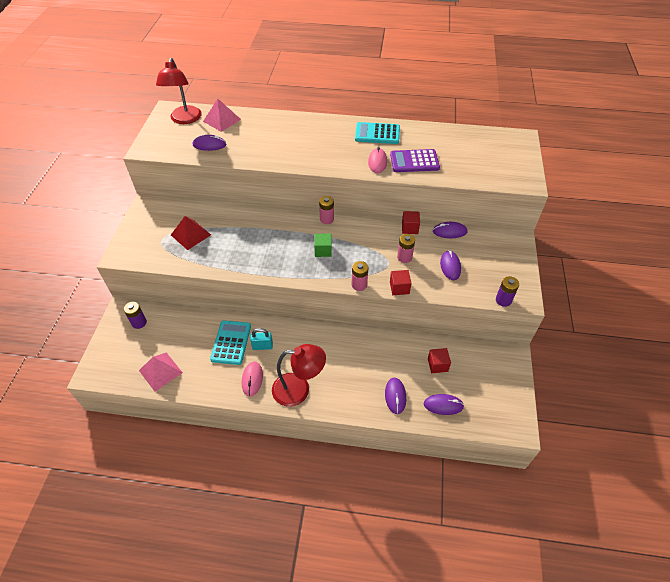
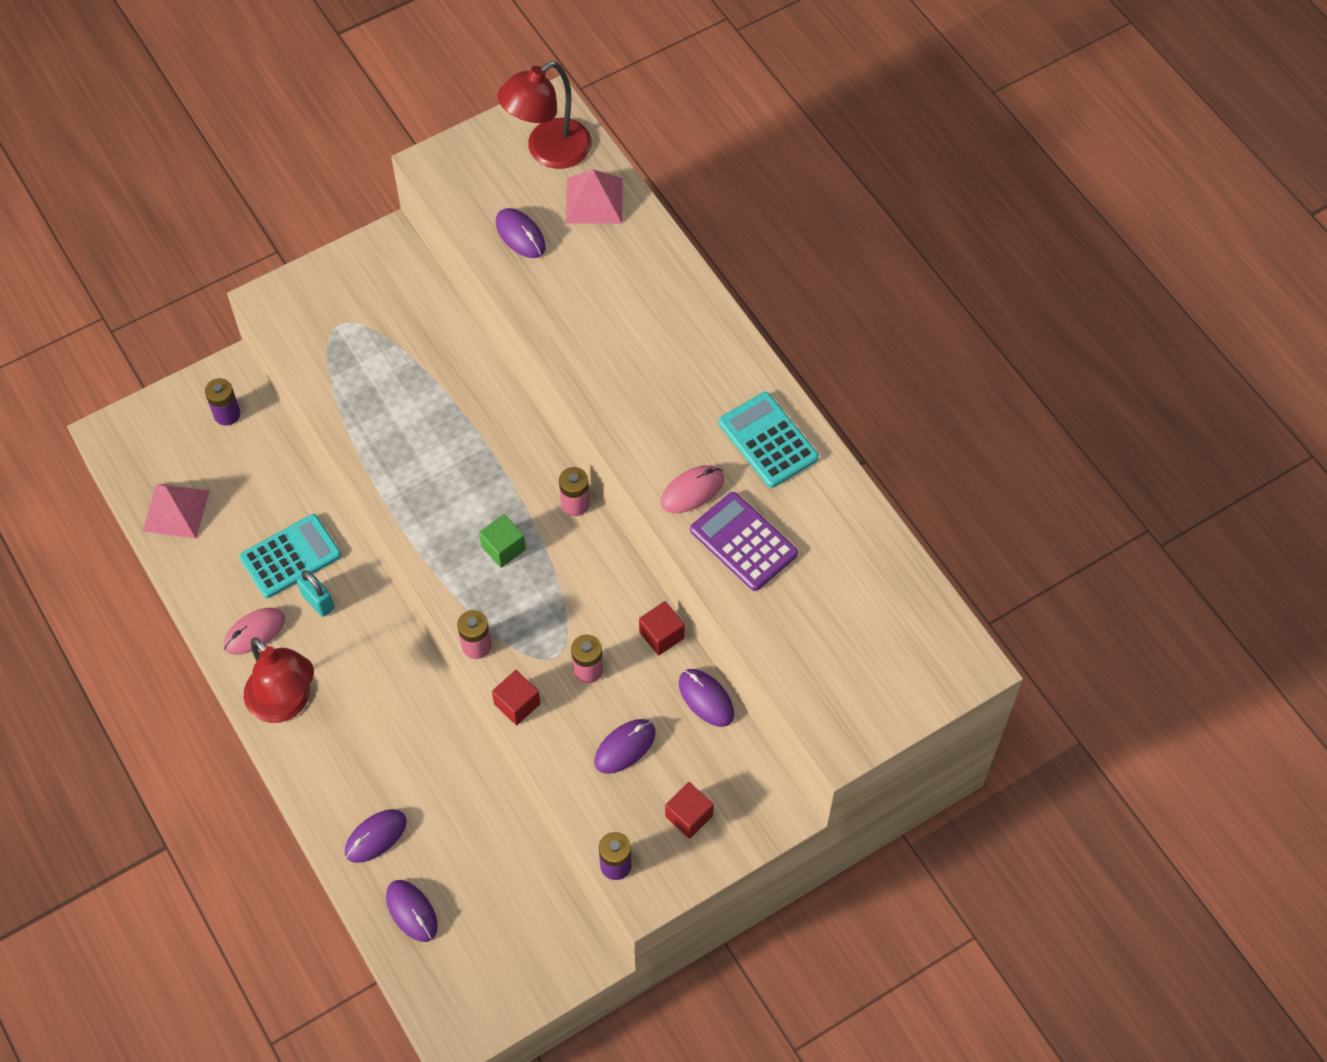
camera: 50 degrees right, 10 degrees up
red pyramid [171,216,211,250] -> none
red cube [428,348,451,373] -> red cube moved to [665,782,714,839]

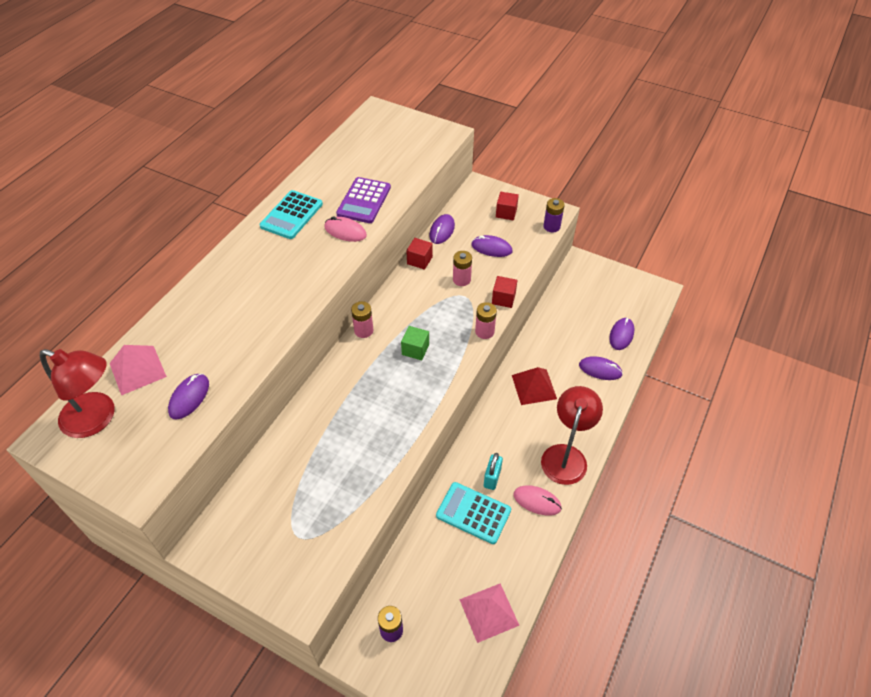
camera: 120 degrees left, 10 degrees down
none -> red pyramid [512,367,557,405]

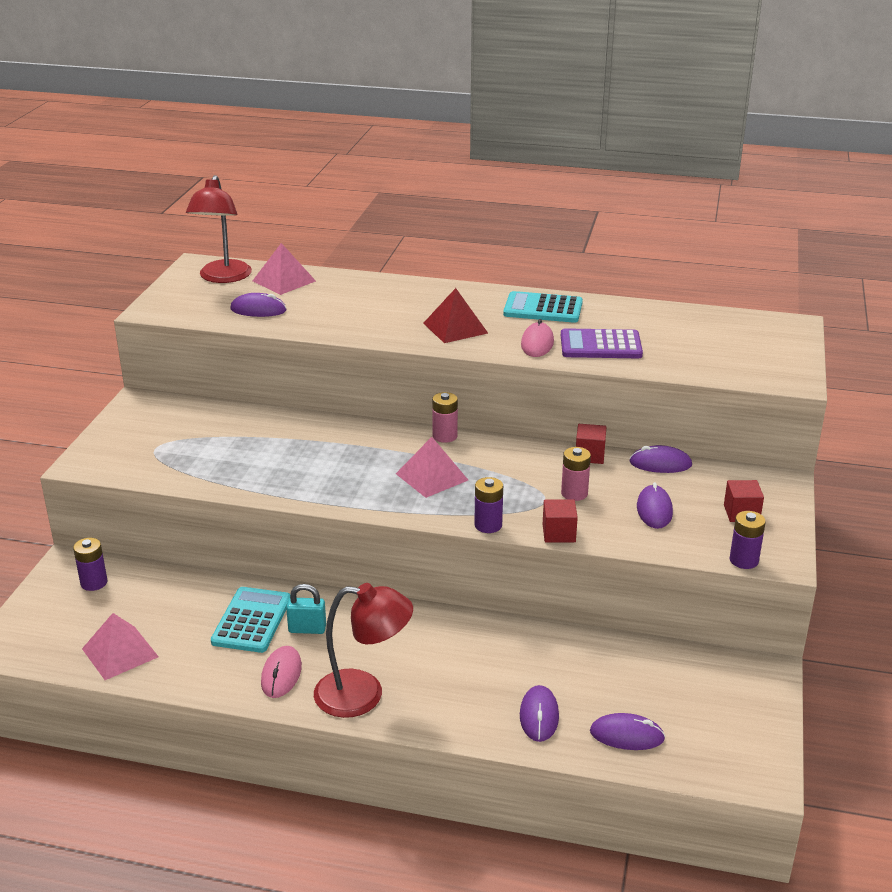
camera: 75 degrees right, 20 degrees down
green cube [401,326,429,360] -> pink pyramid [396,437,468,498]
pink battery [475,302,497,339] -> purple battery [474,477,503,533]
red pyramid [512,367,557,405] -> red pyramid moved to [423,288,488,343]

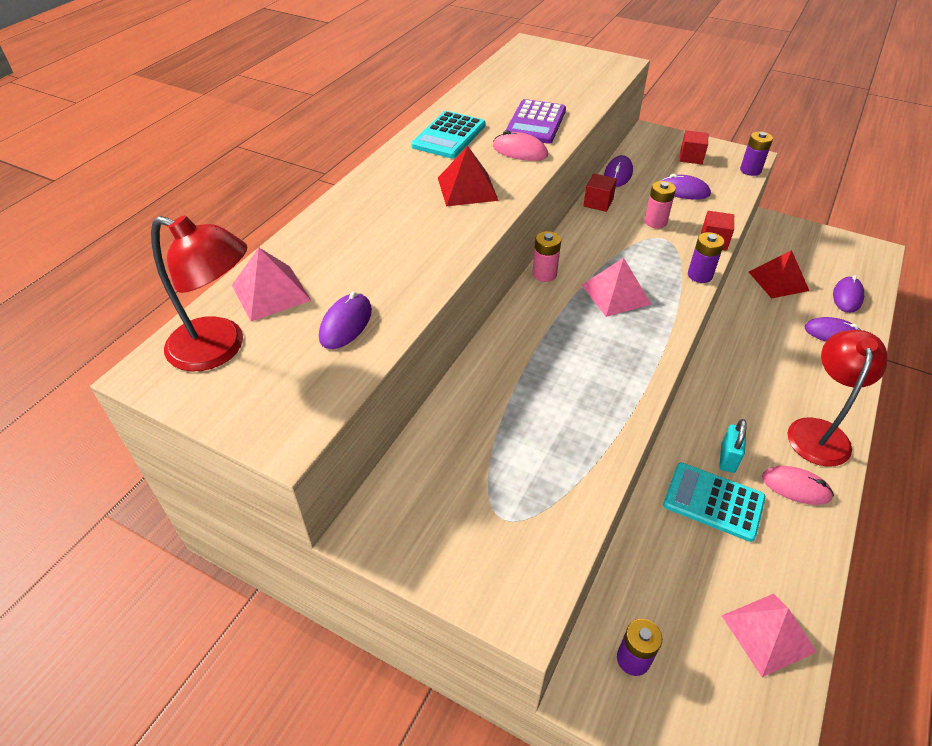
camera: 75 degrees left, 15 degrees up
none -> red pyramid [749,250,809,299]

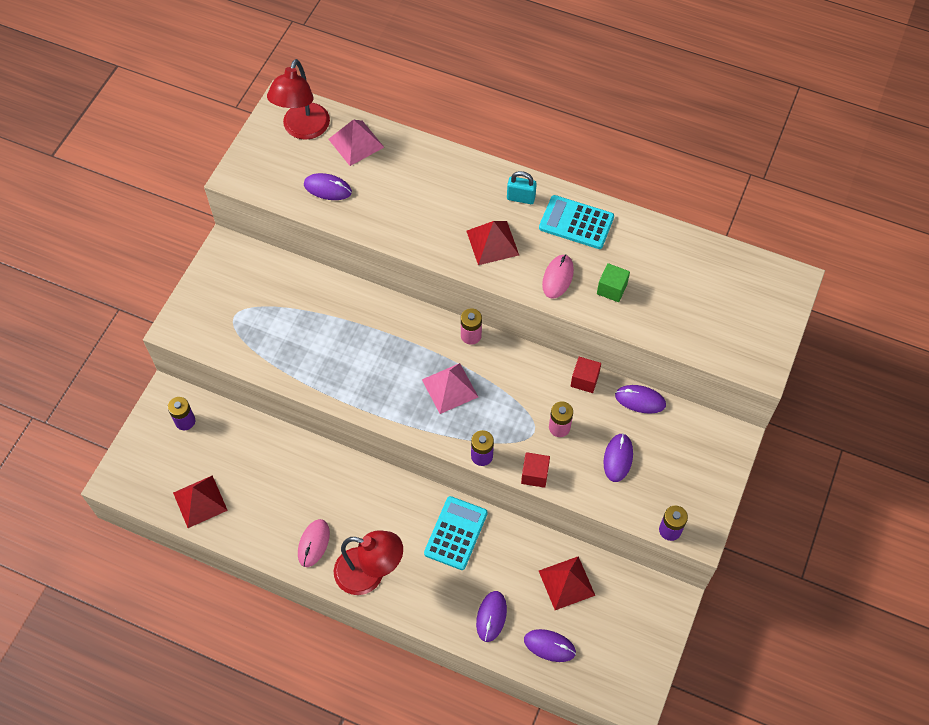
camera: 85 degrees right, 15 degrees up
purple calculator [506,99,566,144] -> green cube [597,263,630,302]
turquoise calculator [663,463,766,542] -> turquoise calculator moved to [424,496,488,570]
red cube [680,130,708,164] -> none
turquoise padlock [719,419,747,473] -> turquoise padlock moved to [507,171,537,204]
pink pyramid [722,594,816,677] -> red pyramid [173,475,228,528]

